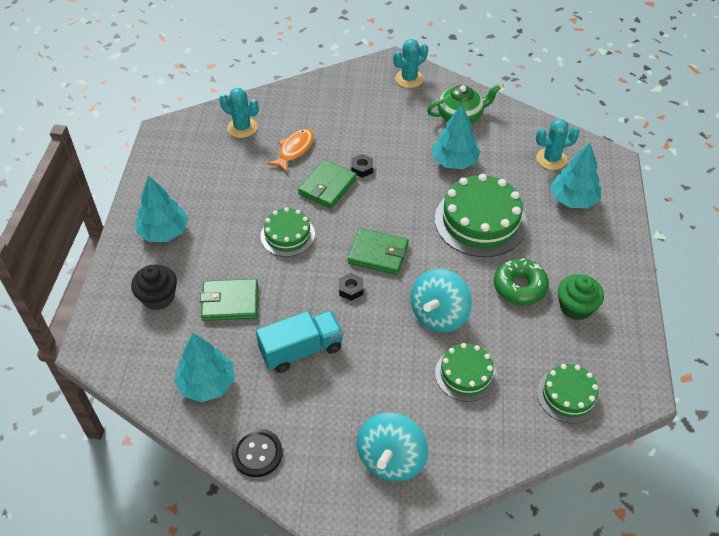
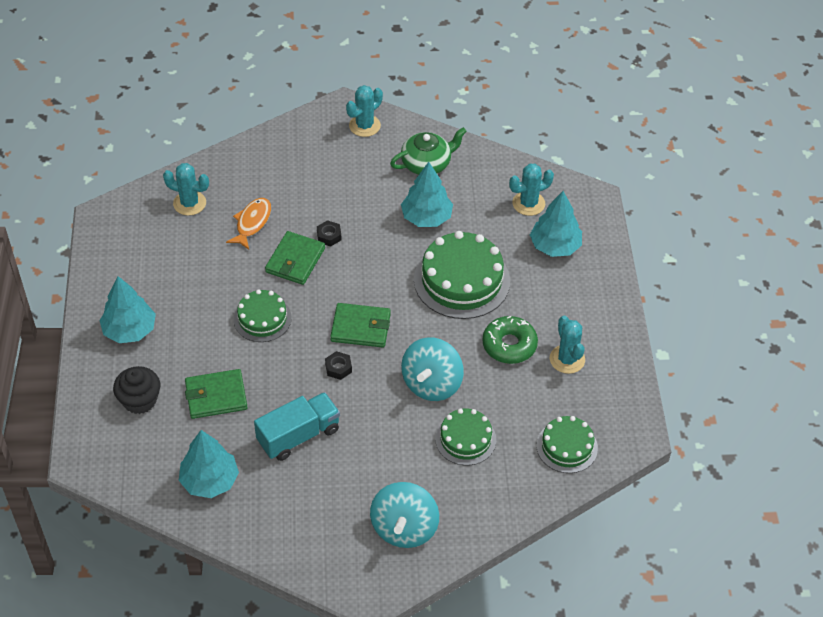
camera: 10 degrees left, 0 degrees up
black button [231,428,283,477] -> none
green cupcake [558,274,604,320] -> turquoise cactus [550,315,585,374]

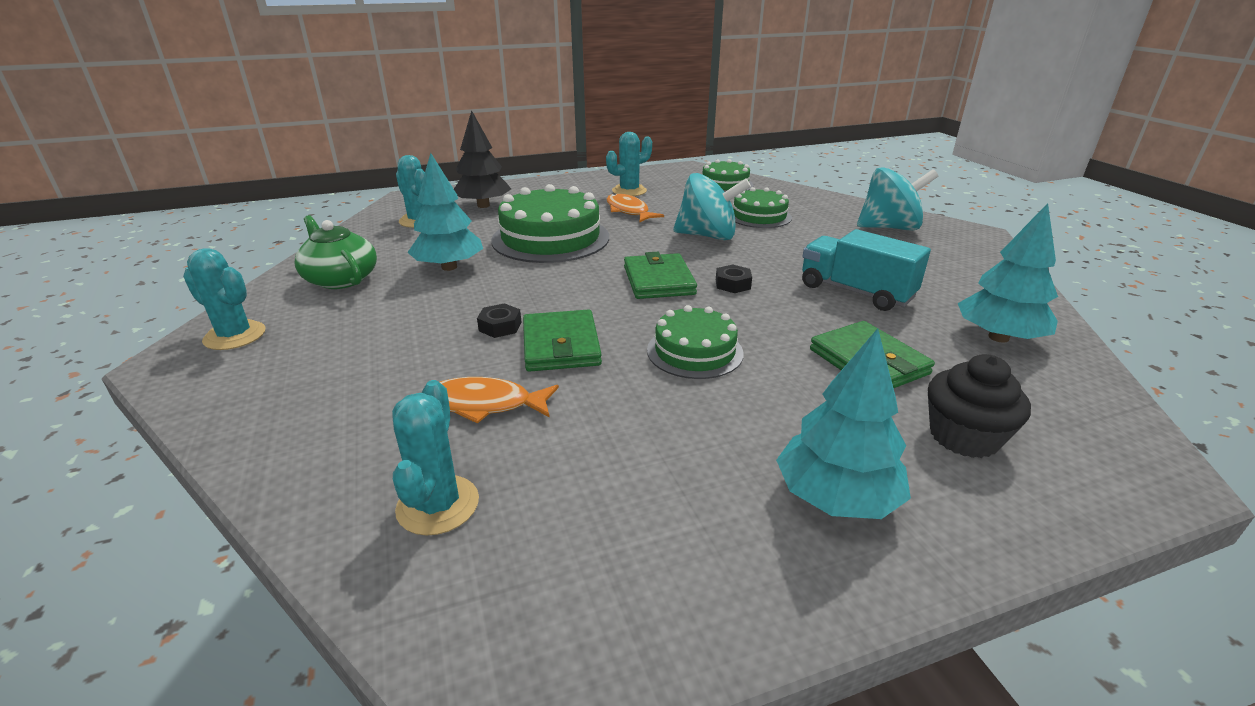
camera: 105 degrees left, 20 degrees down
green wallet [265,231,325,285] -> green wallet turned 75 degrees clockwise [523,310,602,372]
green donut [482,316,538,364] -> orange fish [607,193,664,222]
turquoise tree [530,191,582,257] -> black tree [454,110,511,208]

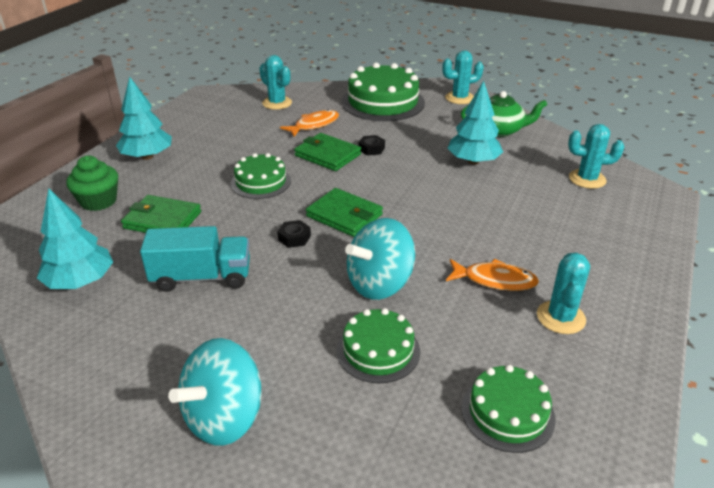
camera: 135 degrees right, 5 degrees up
black tree [454,110,511,208] -> none
green cake [491,184,609,263] -> green cake moved to [342,62,425,121]
black cupcake [928,354,1031,458] -> green cupcake [66,156,118,211]

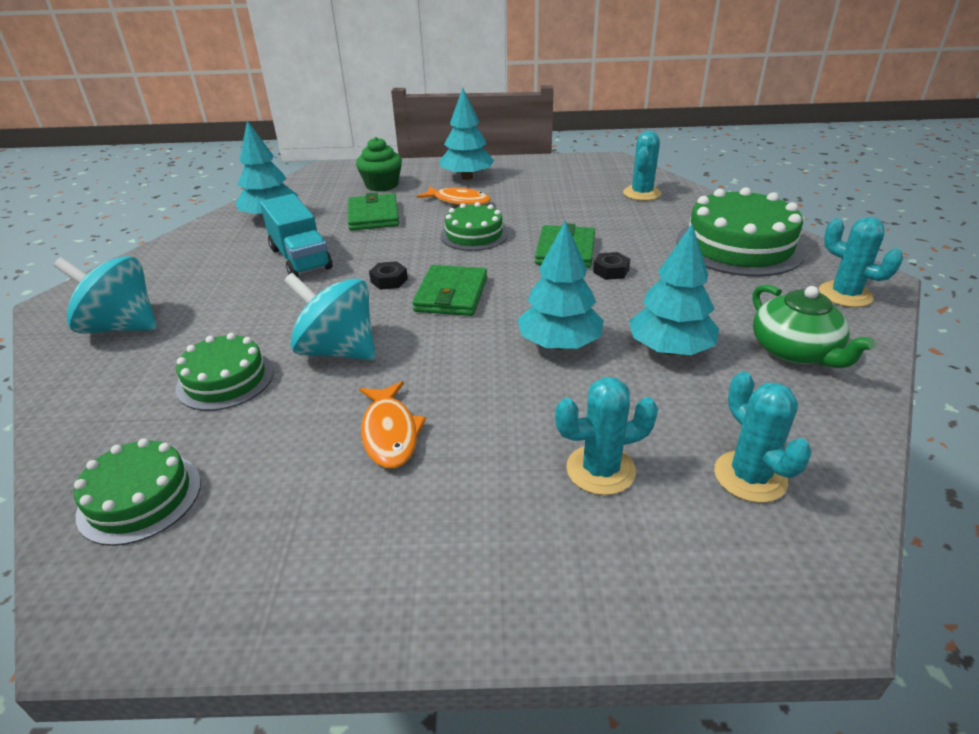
camera: 65 degrees right, 0 degrees up
orange fish [280,109,339,137] -> orange fish moved to [417,186,491,205]
turquoise cactus [537,253,590,334] -> turquoise cactus moved to [555,377,658,495]
none -> turquoise tree [517,220,604,350]

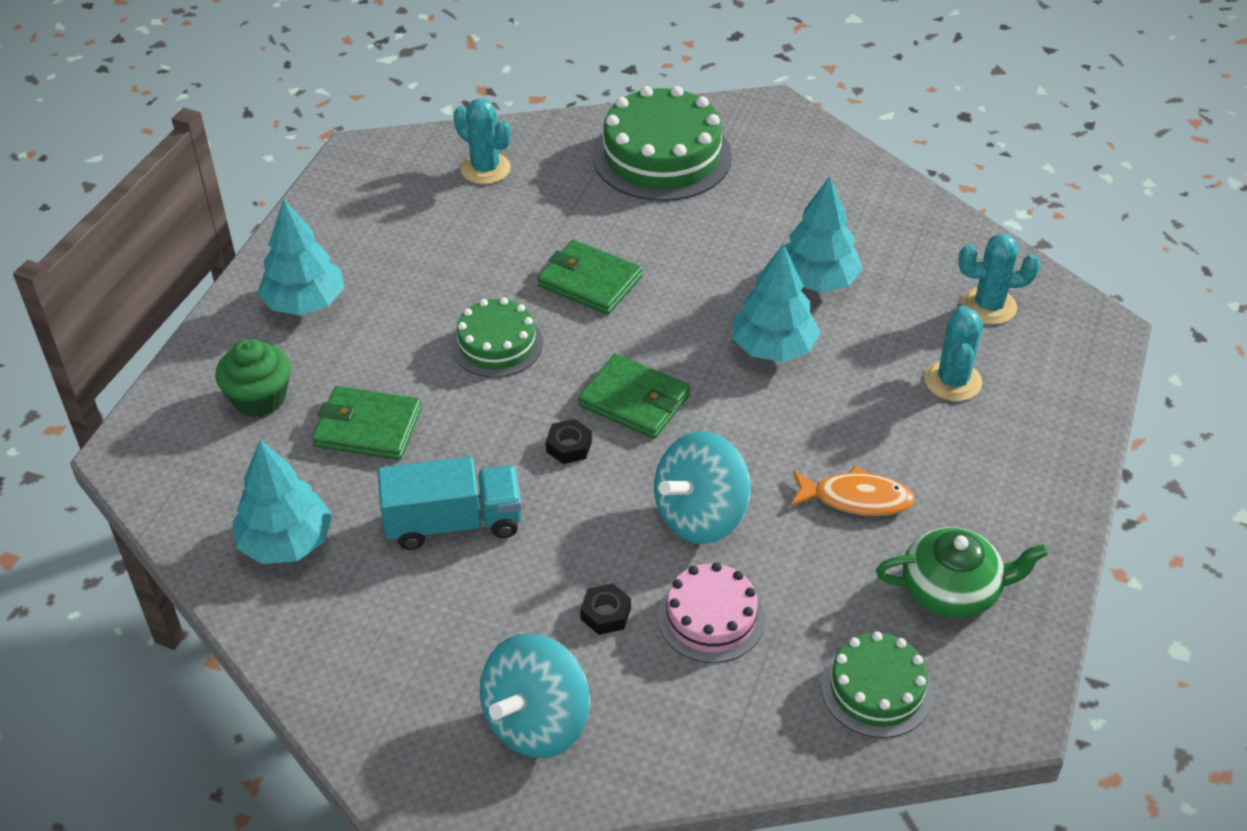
camera: 70 degrees left, 10 degrees up
green cake [176,333,274,411] -> pink cake [658,562,765,663]
orange fish [417,186,491,205] -> none
black nut [593,252,630,280] -> black nut moved to [580,583,631,635]
green teapot [753,284,876,368] -> green teapot moved to [876,527,1048,618]
turquoise cactus [819,217,903,307] -> none

